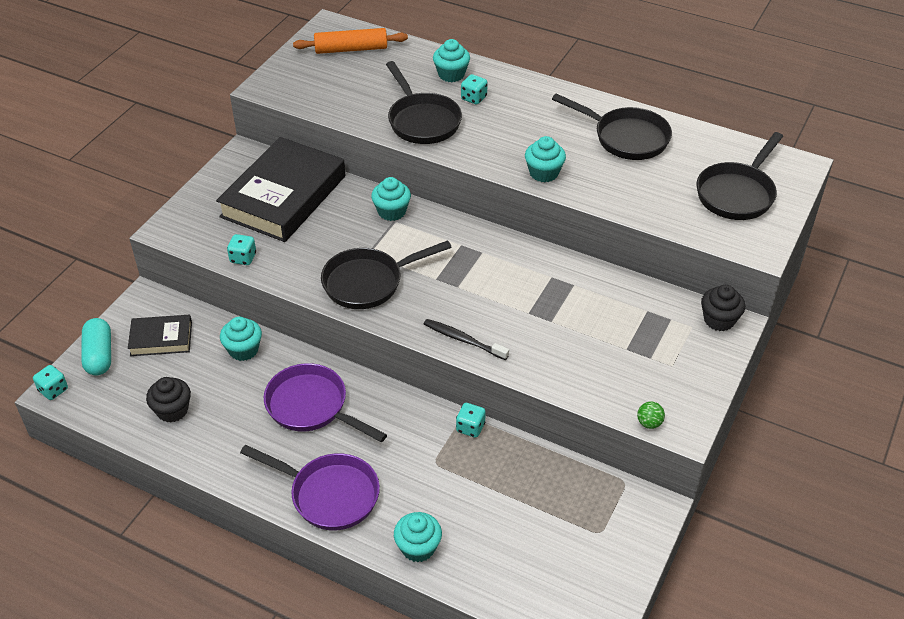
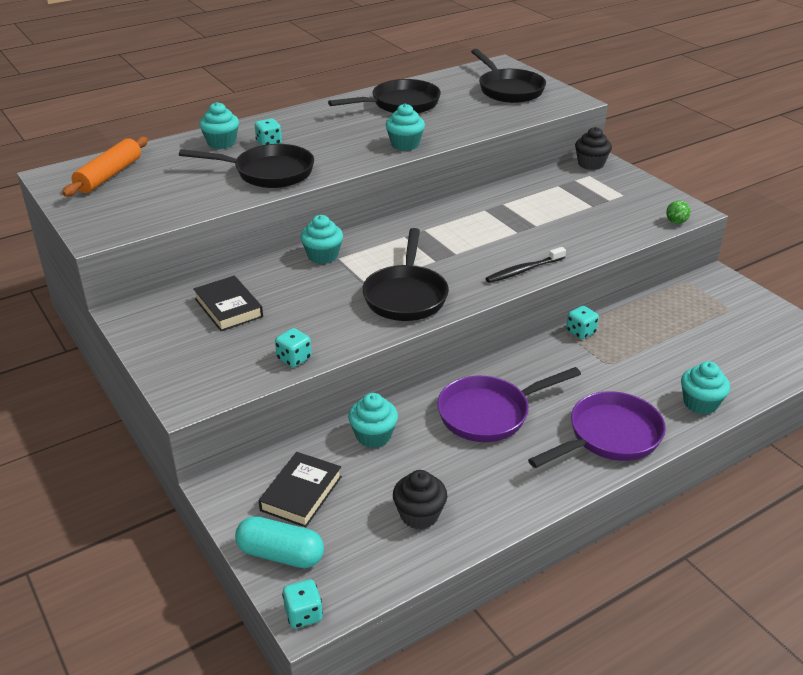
camera: 60 degrees left, 10 degrees down
black book [216,137,345,242] -> black book [193,276,263,331], size x0.50

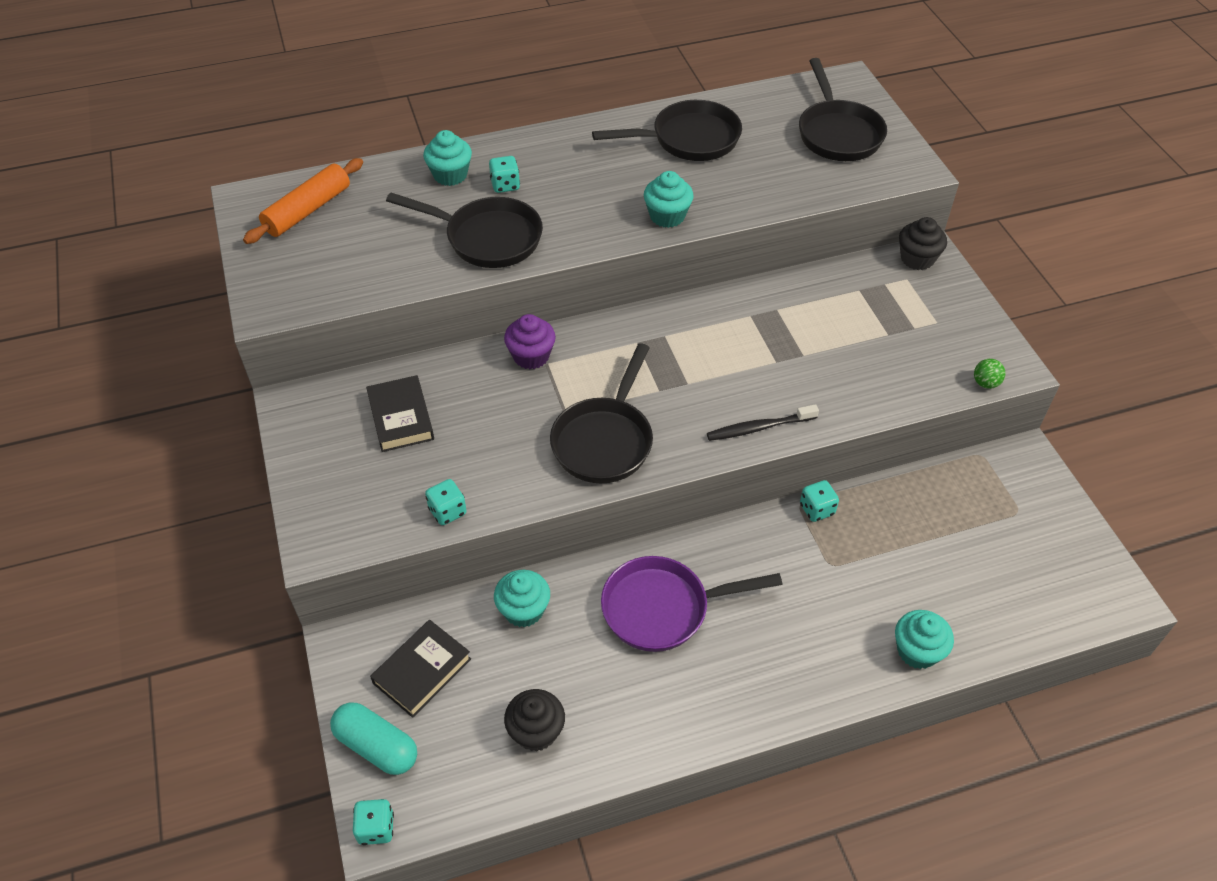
camera: 15 degrees right, 15 degrees up
turquoise cupcake [300,215,343,264] -> purple cupcake [504,314,556,369]
purple pan [528,391,666,468] -> none

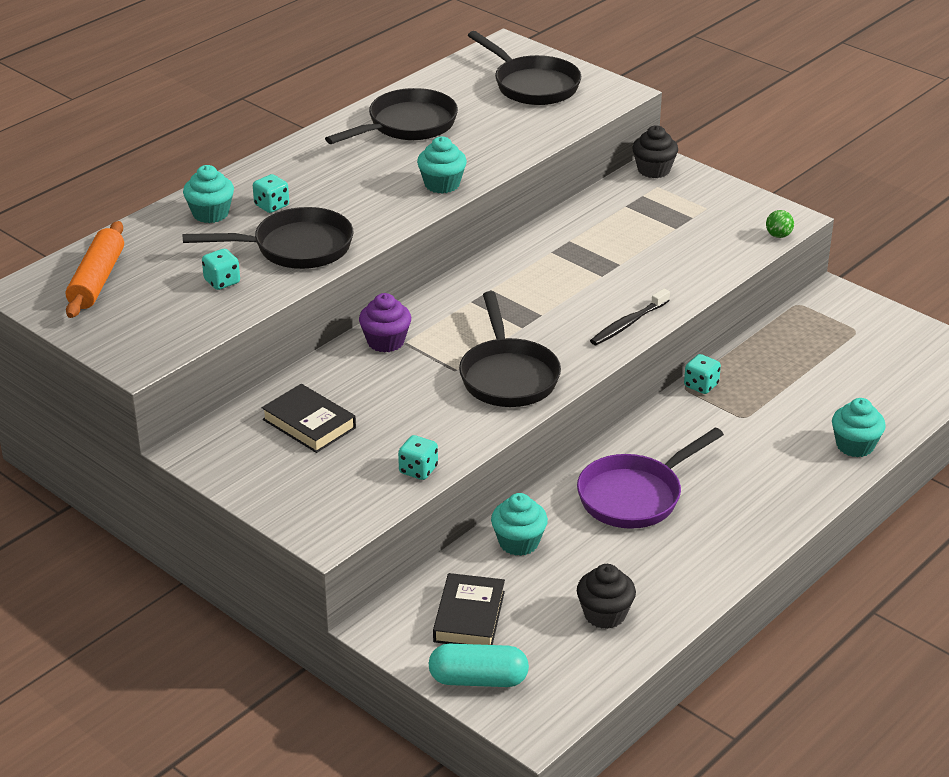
camera: 30 degrees left, 15 degrees down
turquoise dice [353,799,394,845] -> turquoise dice moved to [202,249,240,290]

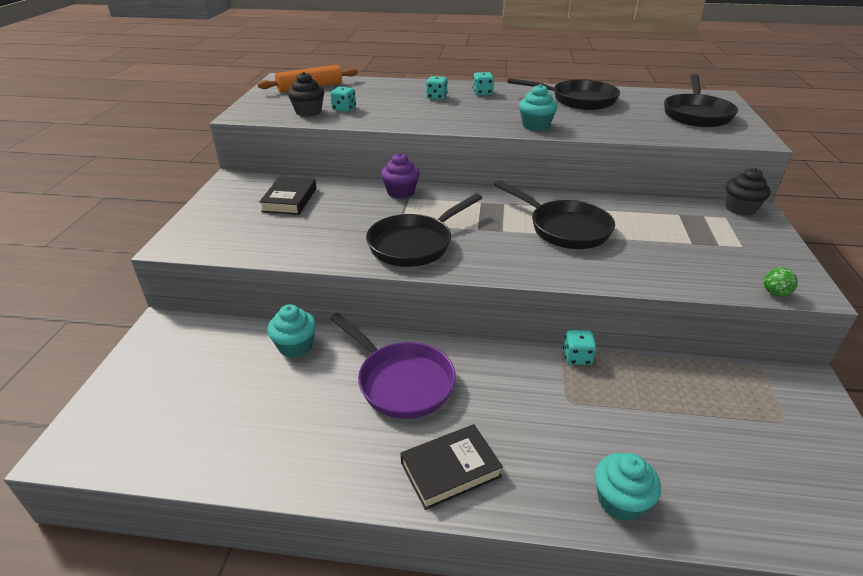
camera: 55 degrees right, 0 degrees up
turquoise cupcake [183,165,234,223] -> none
black pan [183,207,353,269] -> black pan moved to [494,180,615,249]
turquoise dice [398,435,438,480] -> turquoise dice moved to [473,72,494,95]
turquoise capsule [429,644,529,687] -> none
black book [433,573,505,645] -> black book moved to [401,424,503,510]
purple pan [577,427,724,529] -> purple pan turned 150 degrees counterclockwise [330,313,456,419]
black cupcake [577,564,636,629] -> black cupcake moved to [288,72,324,116]
black toothbrush [590,289,670,345] -> none

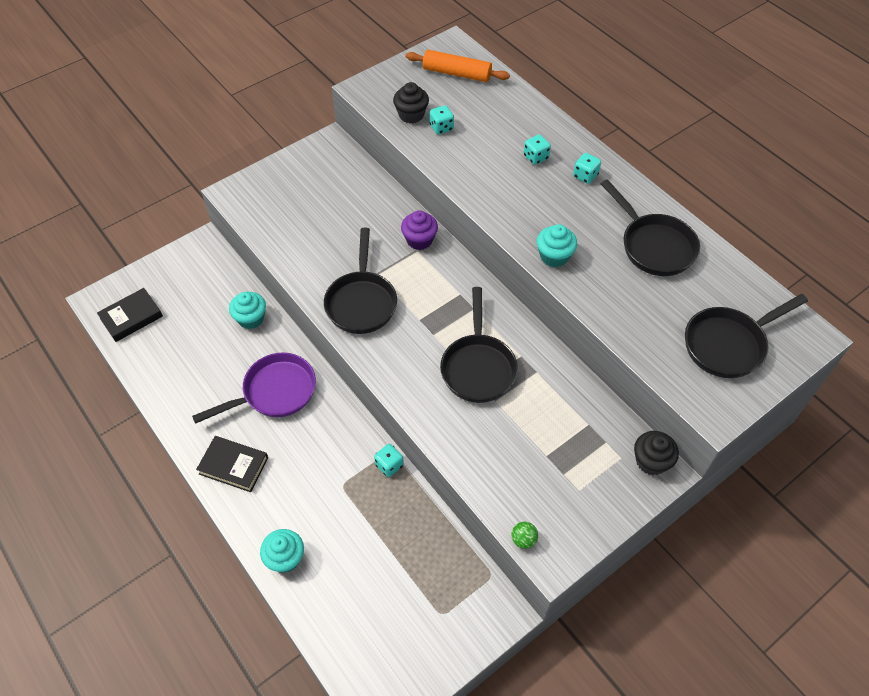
camera: 45 degrees right, 20 degrees up
black book [259,176,316,215] -> black book moved to [97,288,163,342]
purple pan [330,313,456,419] -> purple pan turned 120 degrees counterclockwise [192,353,316,424]
black pan [366,193,482,267] -> black pan turned 90 degrees counterclockwise [324,228,397,334]

